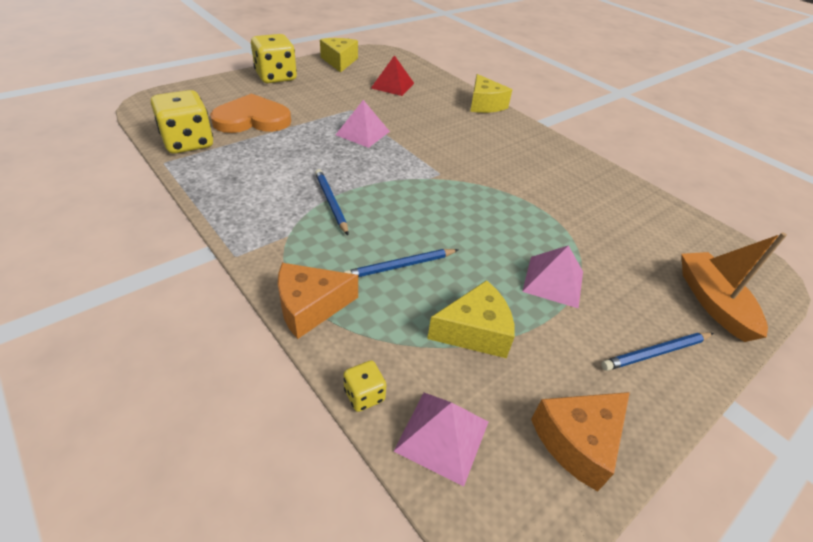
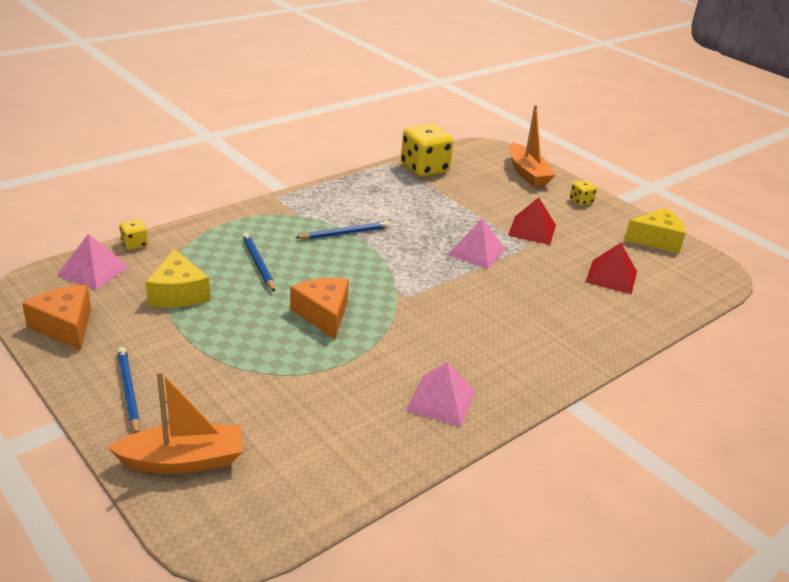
camera: 90 degrees right, 10 degrees down
orange heart [210,94,291,133] -> none
yellow dice [251,34,297,83] -> yellow dice [570,180,597,206], size x0.46
orange cheese [278,263,358,339] -> orange cheese moved to [290,278,349,340]
yellow cheese [470,74,512,113] -> none
pink pyramid [522,245,583,309] -> pink pyramid moved to [406,362,475,427]
none -> red pyramid [508,197,556,245]
none -> orange boat [510,105,555,187]

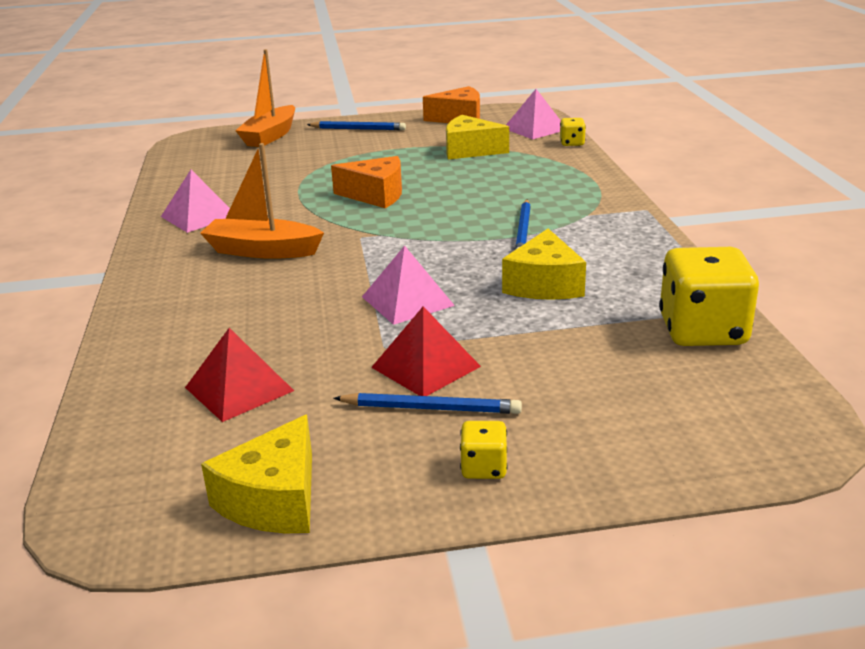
camera: 125 degrees right, 5 degrees down
blue pencil [242,233,275,292] -> blue pencil moved to [333,393,522,414]
orange boat [510,105,555,187] -> orange boat moved to [200,143,324,259]
none -> yellow cheese [502,229,586,300]

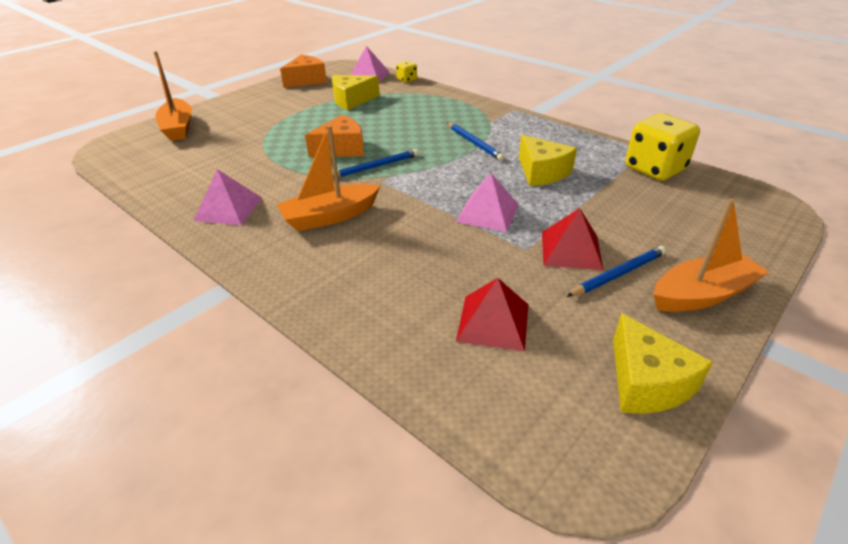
camera: 40 degrees left, 10 degrees up
blue pencil [307,121,406,130] -> blue pencil moved to [332,149,419,178]
yellow dice [460,421,508,479] -> orange boat [653,198,769,312]

